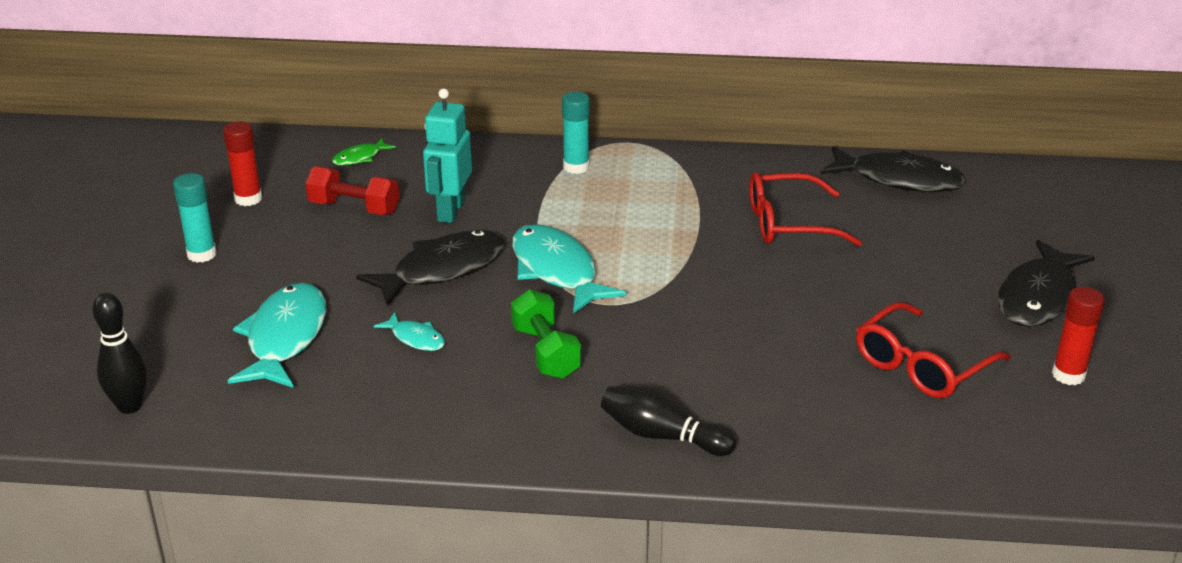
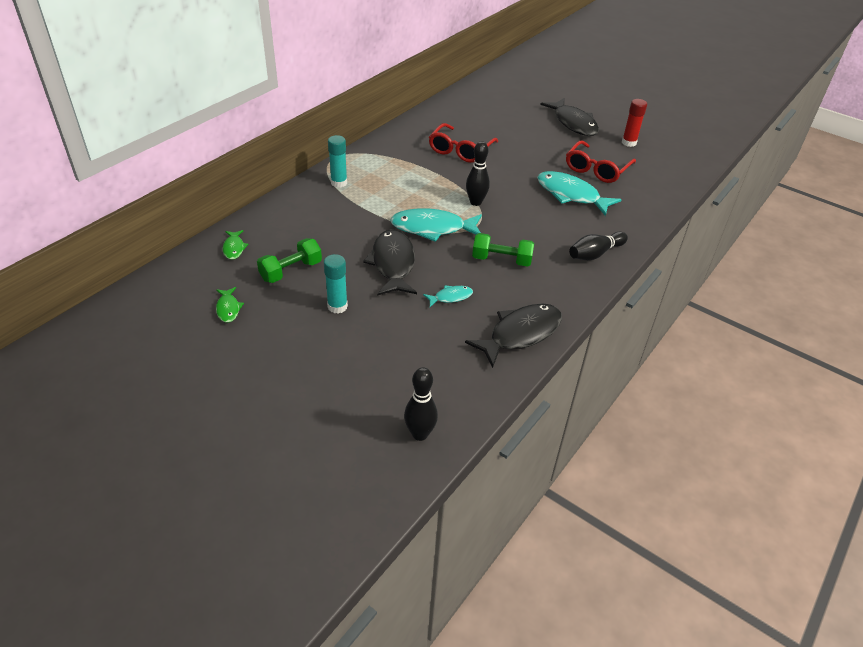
camera: 60 degrees left, 10 degrees up
turquoise glue stick [173,173,217,263] -> turquoise glue stick moved to [324,254,348,313]
red glue stick [223,121,262,206] -> green fish [216,287,244,323]
turquoise fish [228,283,326,387] -> turquoise fish moved to [537,171,622,216]
red dumbbell [305,166,400,215] -> green dumbbell [257,238,322,283]
turquoise robot [423,89,472,223] -> none
black fish [821,146,966,192] -> black fish moved to [465,303,562,368]
red glasses [856,302,1011,398] -> red glasses turned 45 degrees clockwise [566,141,636,183]
none -> black bowling pin [466,141,490,206]

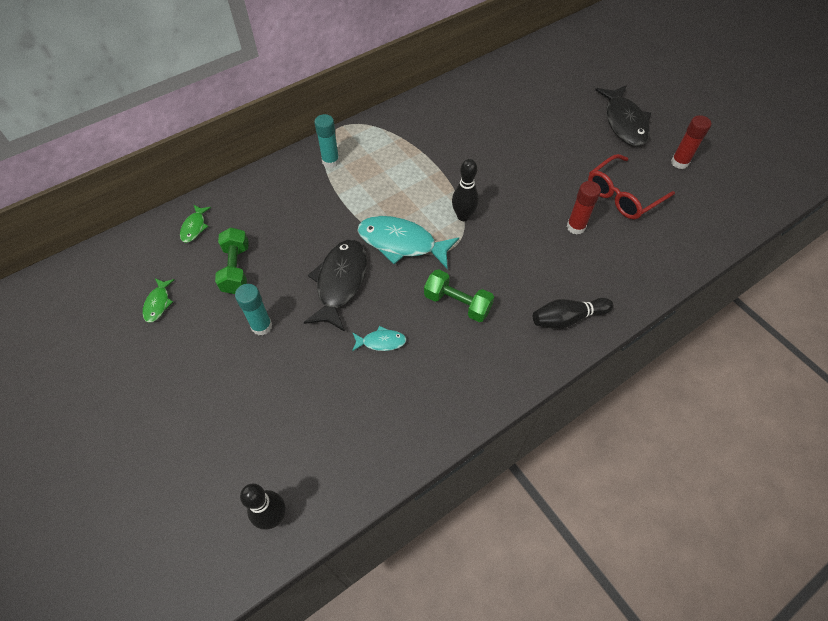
camera: 20 degrees right, 15 degrees up
green dumbbell [257,238,322,283] -> green dumbbell turned 75 degrees counterclockwise [215,228,249,294]
red glasses [429,123,498,163] -> none
black fish [465,303,562,368] -> none
turquoise fish [537,171,622,216] -> red glue stick [567,181,601,235]

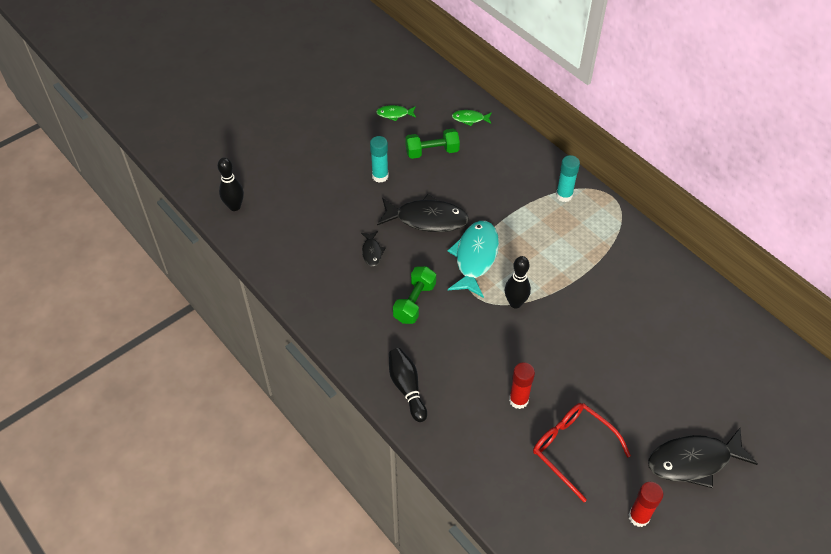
camera: 85 degrees right, 5 degrees down
turquoise fish [352,326,407,351] -> black fish [361,231,385,267]

